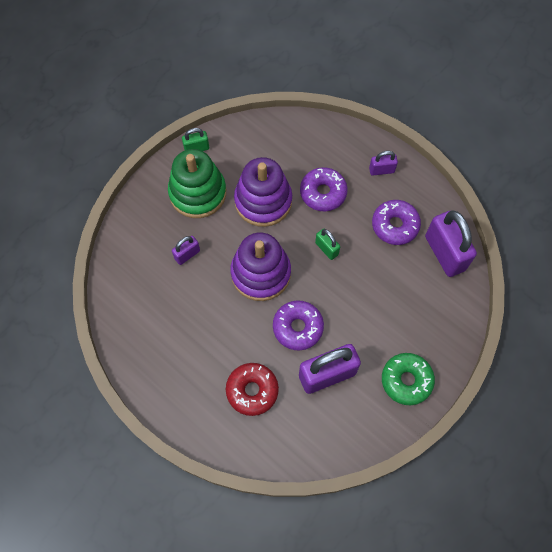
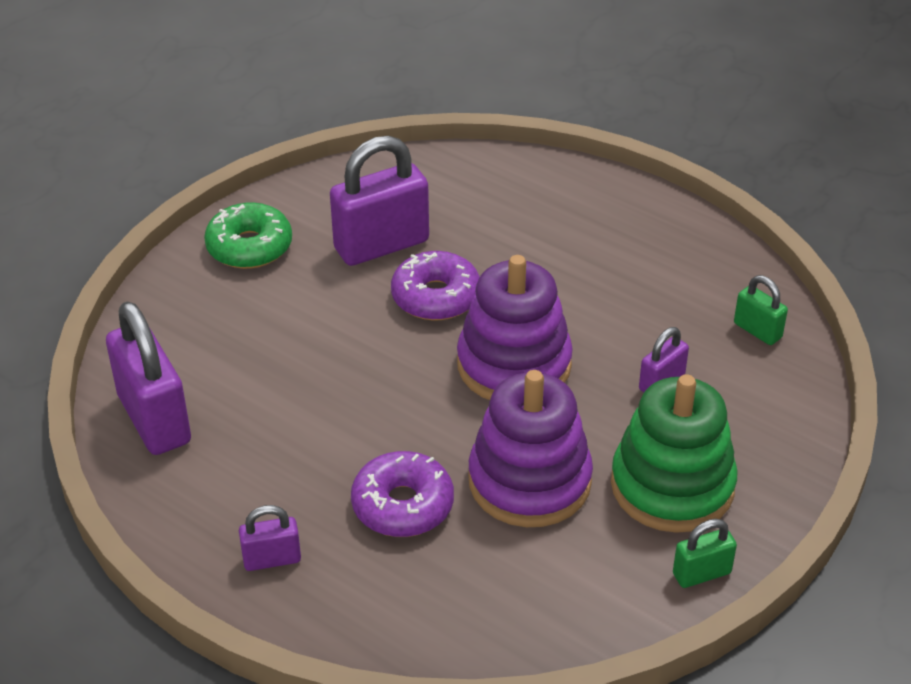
camera: 175 degrees right, 25 degrees down
red donut [226,363,279,416] -> none
green padlock [315,229,340,260] -> green padlock moved to [734,275,788,345]
purple donut [372,200,421,245] -> none

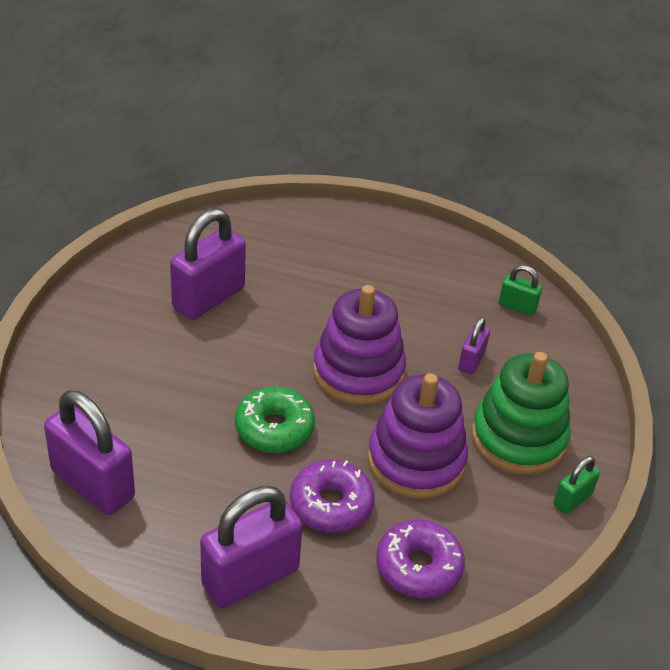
camera: 25 degrees left, 0 degrees up
green donut [204,202,292,269] -> green donut moved to [235,387,315,453]
purple padlock [239,505,301,571] -> purple padlock [200,486,303,608], size x1.99
purple donut [391,251,480,321] -> purple donut moved to [376,519,465,599]

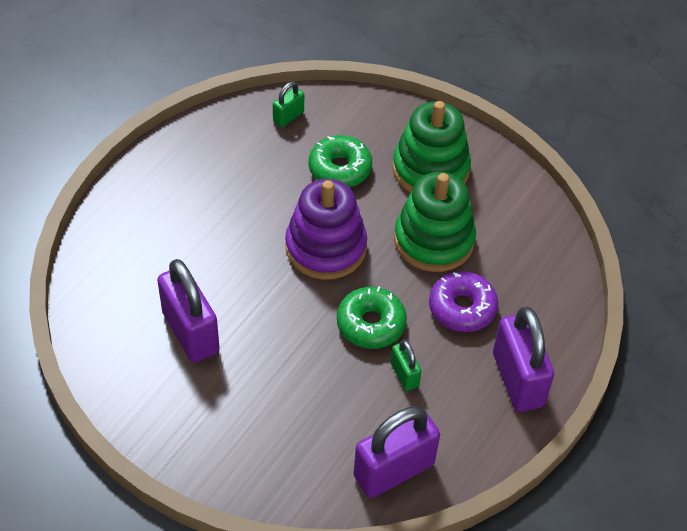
camera: 70 degrees left, 10 degrees up
purple stacking toy [368,373,468,499] -> green stacking toy [394,172,476,272]
purple donut [376,519,465,599] -> none
purple padlock [458,317,490,375] -> green donut [309,135,372,187]
green padlock [553,456,600,514] -> green padlock moved to [391,340,422,391]

